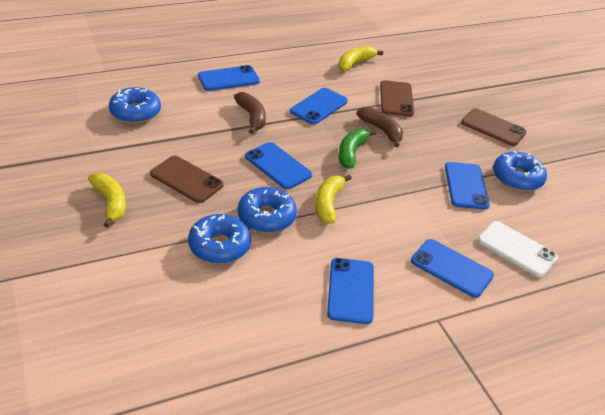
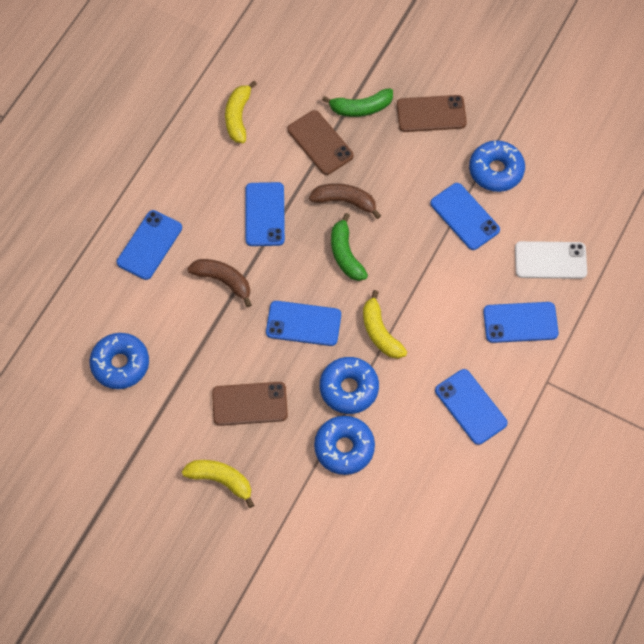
camera: 35 degrees left, 25 degrees up
none -> green banana [322,88,393,117]

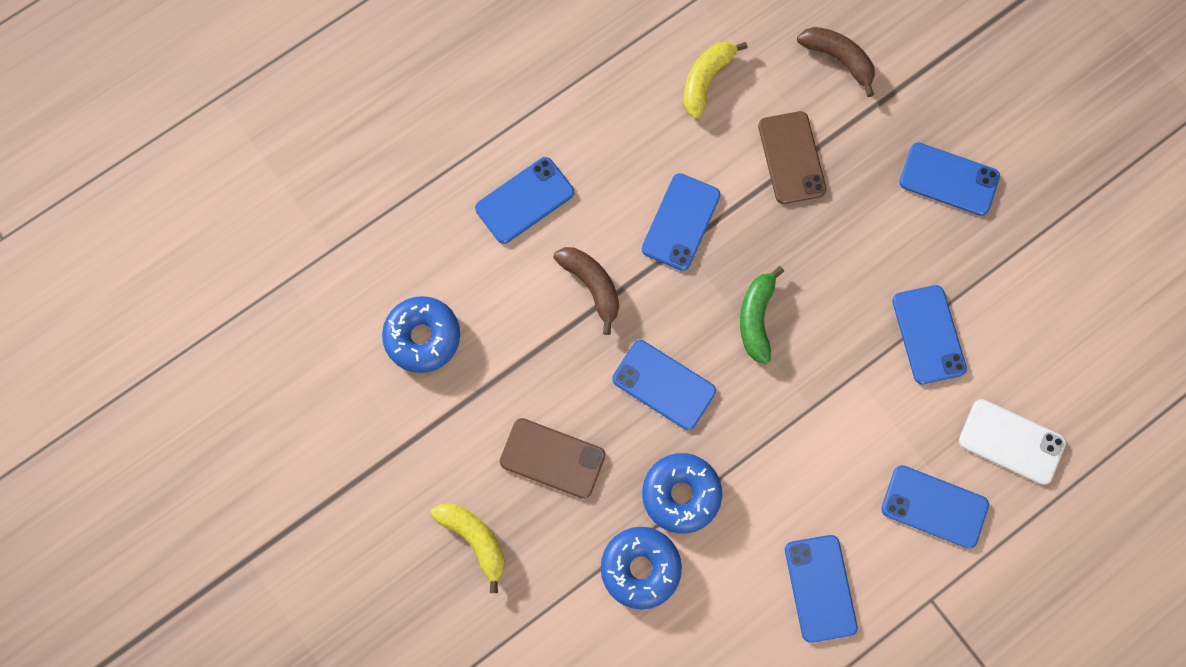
camera: 25 degrees right, 10 degrees up
brown banana [309,183,381,219] -> brown banana moved to [797,27,875,97]
green banana [322,88,393,117] -> none
yellow banana [363,290,407,359] -> none
brown phone [397,95,467,132] -> blue phone [899,142,1000,216]
blue donut [469,140,525,192] -> none

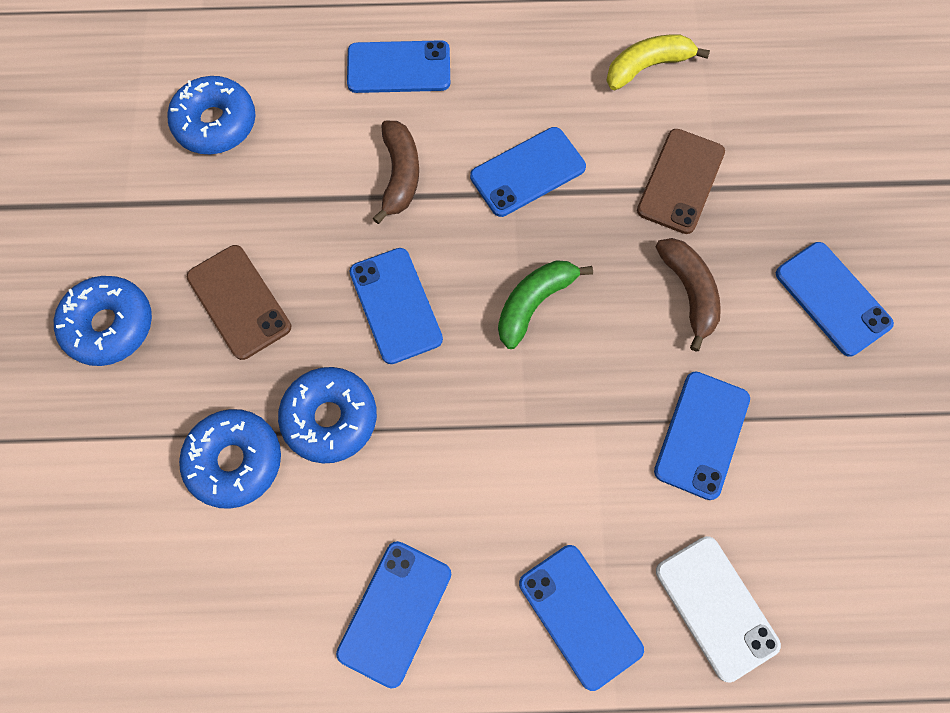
camera: 35 degrees right, 5 degrees down
yellow banana [431,503,505,593] -> blue donut [54,276,152,366]
brown banana [797,27,875,97] -> brown banana moved to [656,238,721,352]

